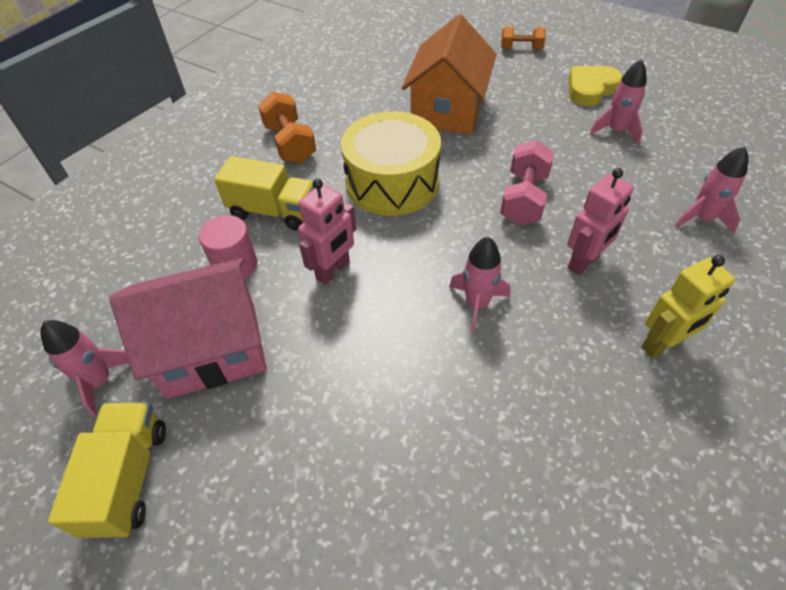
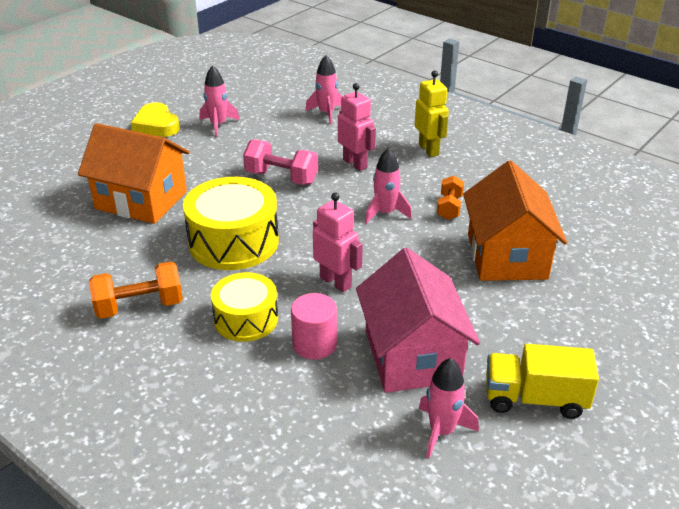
camera: 85 degrees left, 15 degrees down
yellow truck [214,156,314,230] -> yellow drum [211,272,278,342]
orange dumbbell [501,27,546,49] -> orange dumbbell moved to [437,176,464,220]
none -> orange house [463,161,567,281]

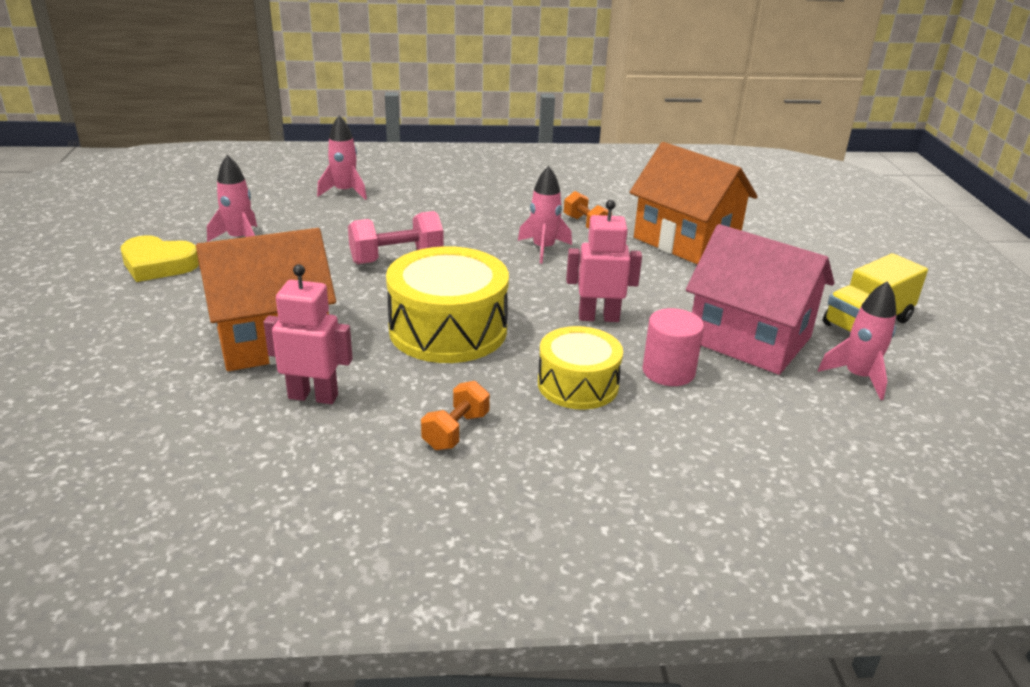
camera: 45 degrees left, 5 degrees down
orange dumbbell [89,261,183,319] -> orange dumbbell [421,381,490,450], size x0.65
pink robot [338,83,376,171] -> pink robot moved to [263,264,353,404]
yellow robot [415,71,449,157] -> none

